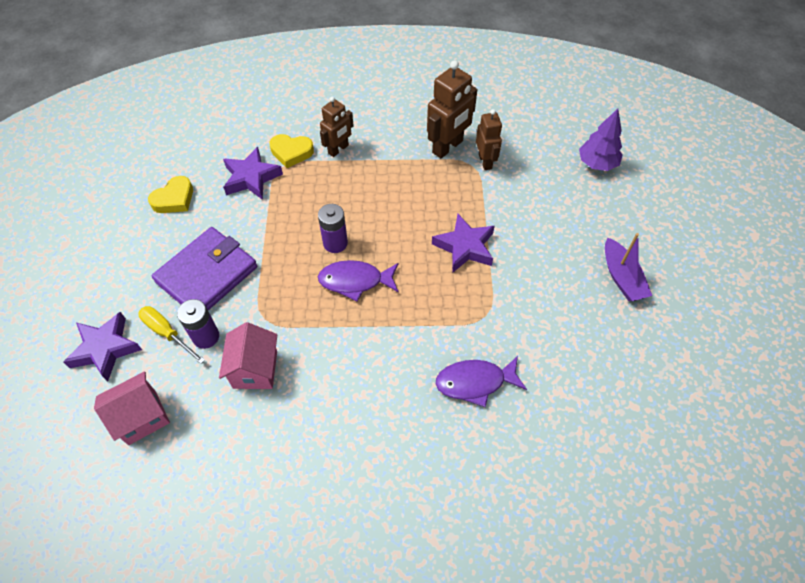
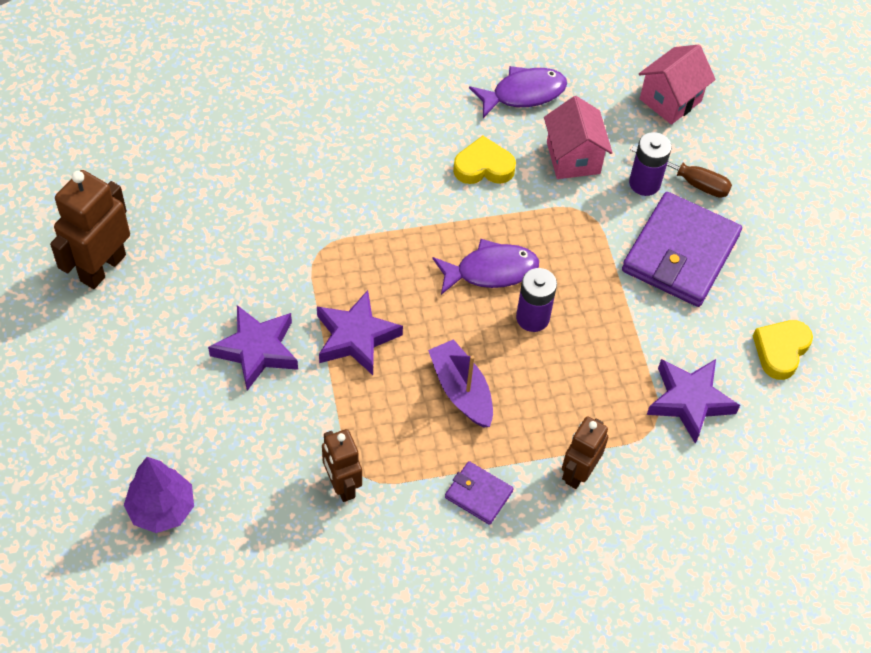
camera: 165 degrees right, 0 degrees up
purple star [63,312,142,382] -> purple star moved to [208,305,298,391]
yellow screwdriver [139,306,205,364] -> brown screwdriver [631,146,732,198]
yellow heart [269,134,314,168] -> yellow heart moved to [453,136,516,184]
brown robot [427,60,477,158] -> brown robot moved to [50,170,130,289]
purple fish [436,356,527,408] -> purple fish moved to [469,66,567,118]
purple boat [605,233,652,301] -> purple boat moved to [428,339,493,428]
none -> purple wallet [445,461,514,525]

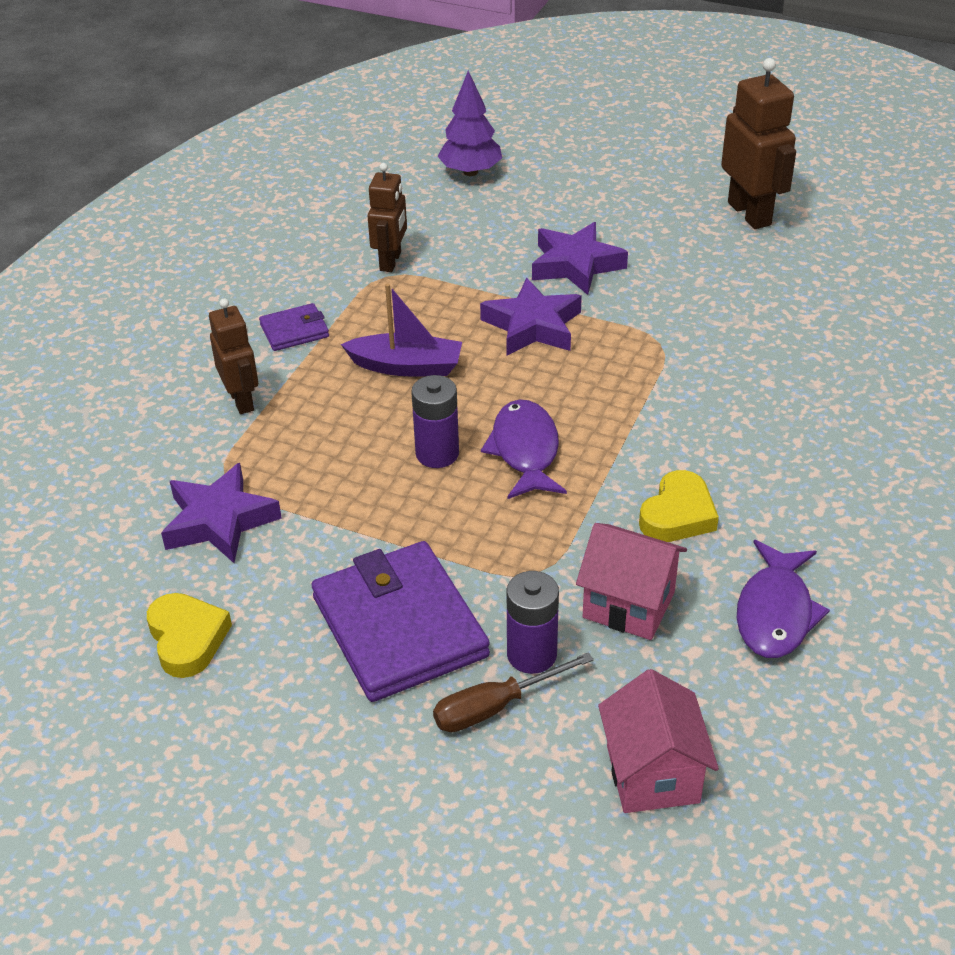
camera: 130 degrees right, 15 degrees down
brown robot [322,429,362,502] -> brown robot turned 90 degrees clockwise [367,163,407,272]
purple fish [432,239,539,295] -> purple fish turned 150 degrees clockwise [481,399,567,499]

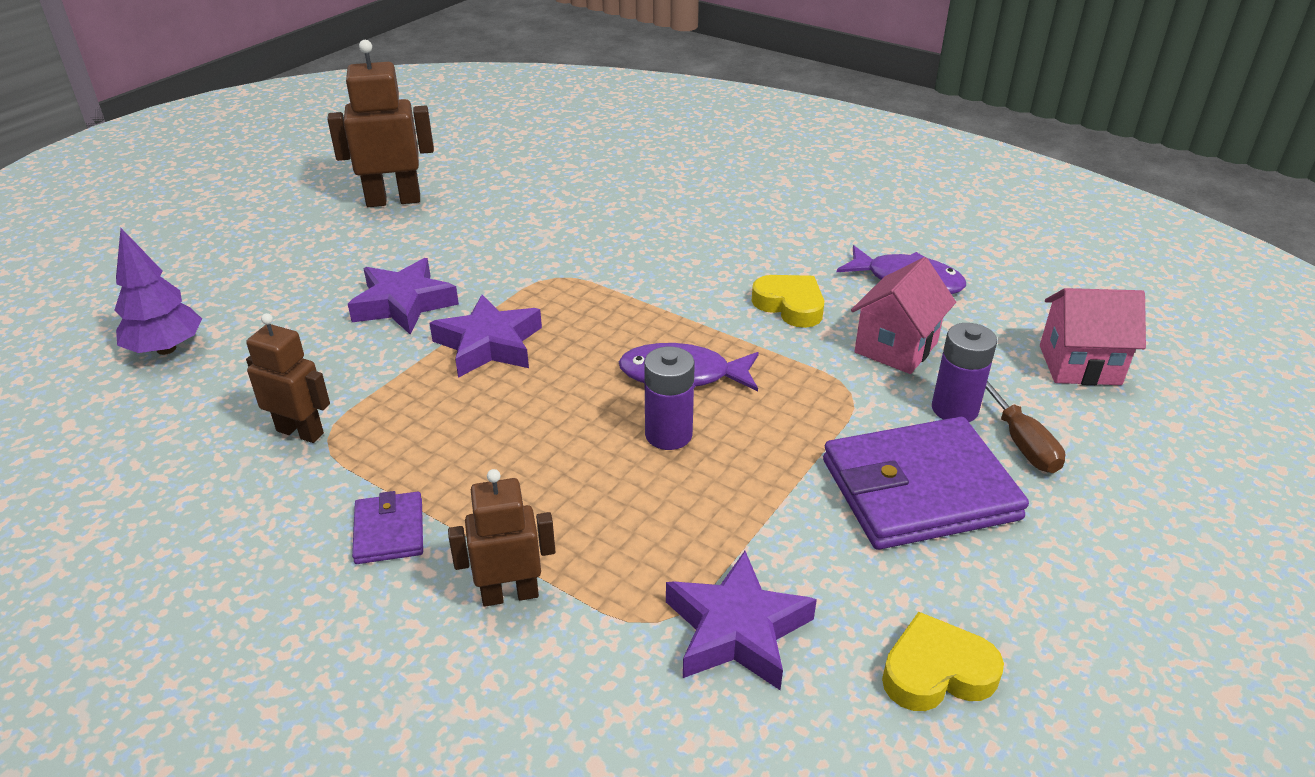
camera: 80 degrees left, 5 degrees down
purple boat [341,283,462,376] -> none

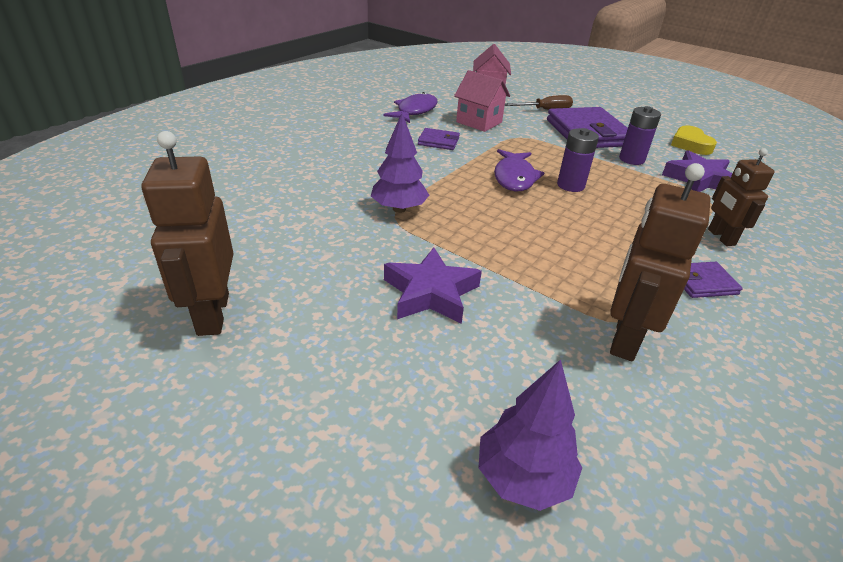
camera: 90 degrees left, 0 degrees up
brown robot [246,313,330,443] -> brown robot [610,163,711,361], size x1.55
purple star [430,295,542,378] -> none
yellow heart [752,275,824,328] -> purple wallet [418,128,460,150]
purple battery [932,323,997,422] -> purple battery moved to [619,106,661,165]
none -> purple tree [371,113,429,213]

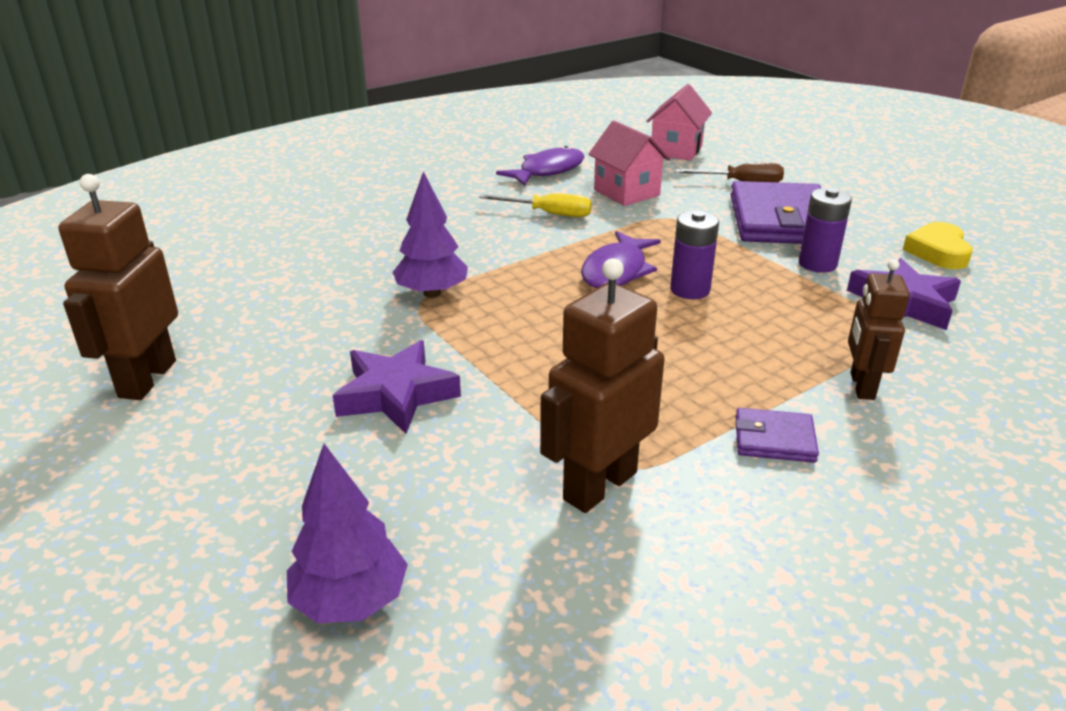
camera: 20 degrees right, 5 degrees down
purple wallet [418,128,460,150] -> yellow screwdriver [479,193,592,217]

